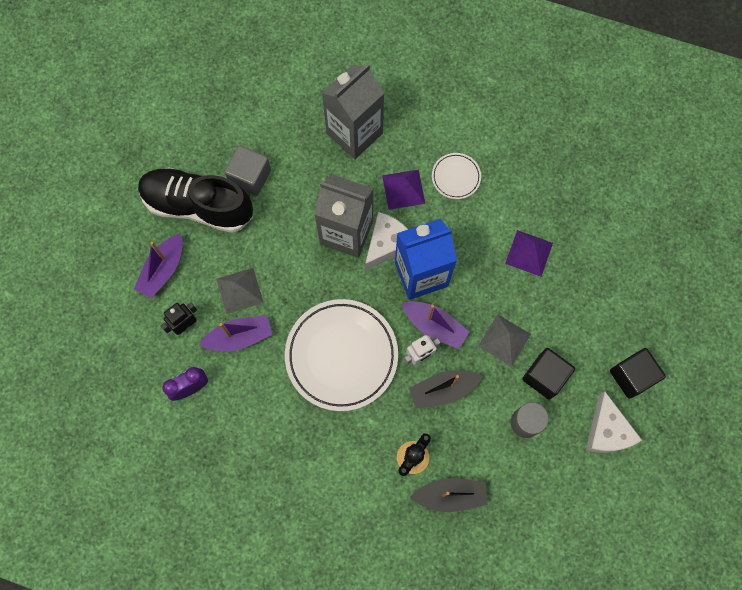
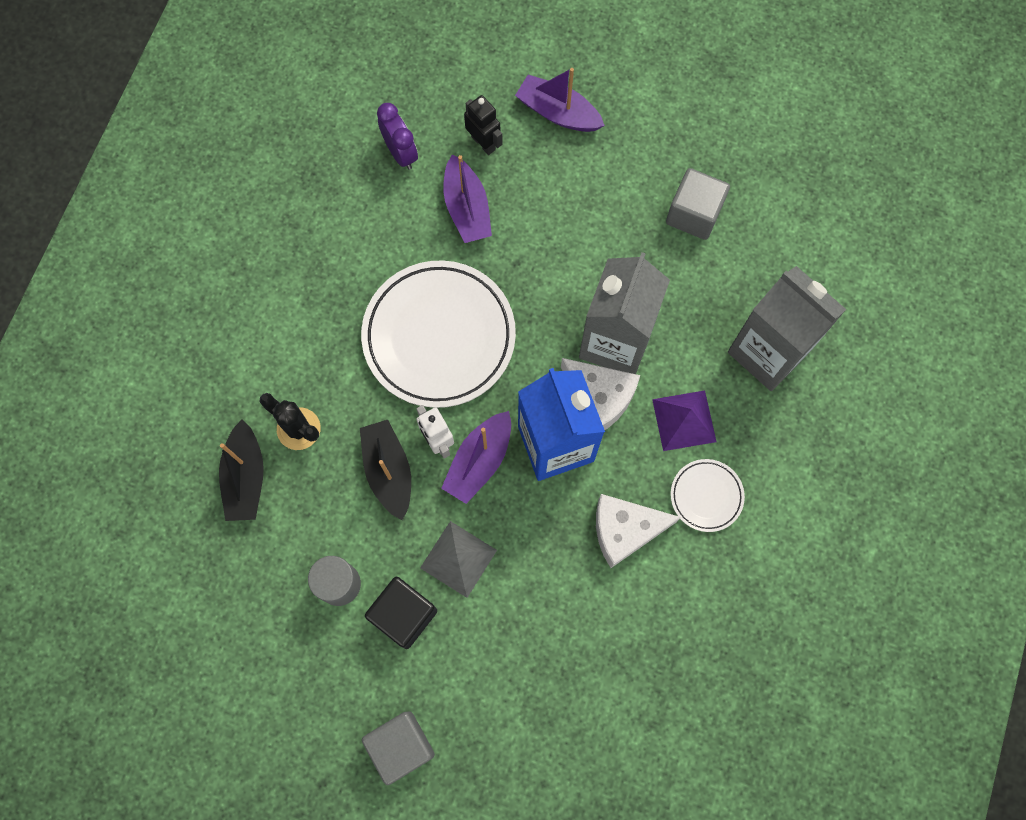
camera: 90 degrees right, 0 degrees up
black shoe [138,167,253,233] -> none
grey pyramid [216,268,264,314] -> none
purple pyramid [505,230,553,277] -> none
white cheese [586,391,642,453] -> white cheese moved to [596,494,681,568]
black cube [610,348,666,399] -> grey cube [362,711,435,785]

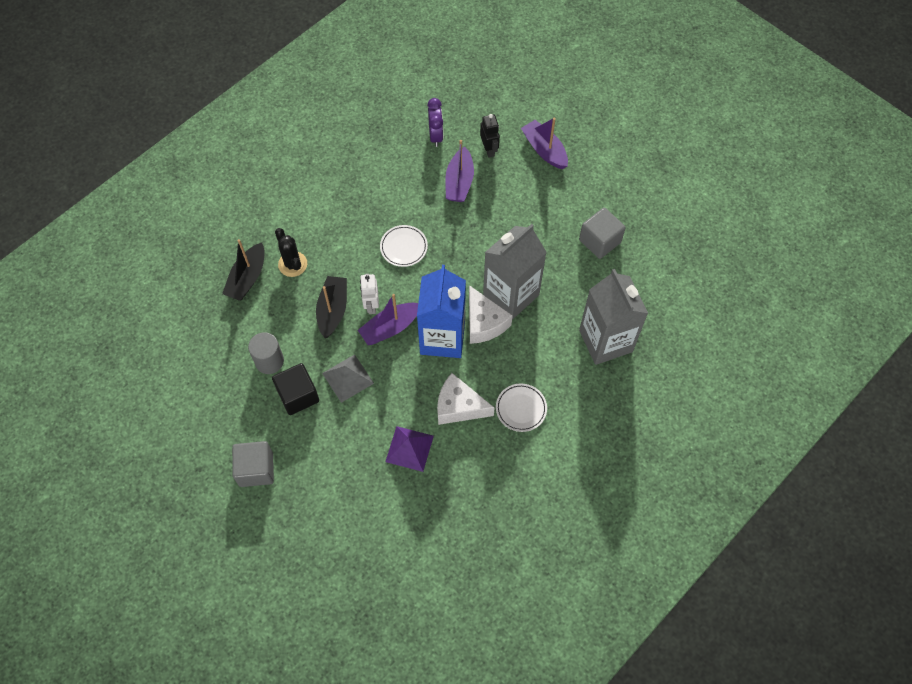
camera: 25 degrees right, 10 degrees down
white plate [361,260,516,408] -> white plate [380,225,428,267], size x0.46
purple pyramid [652,391,717,451] -> purple pyramid moved to [385,426,434,472]

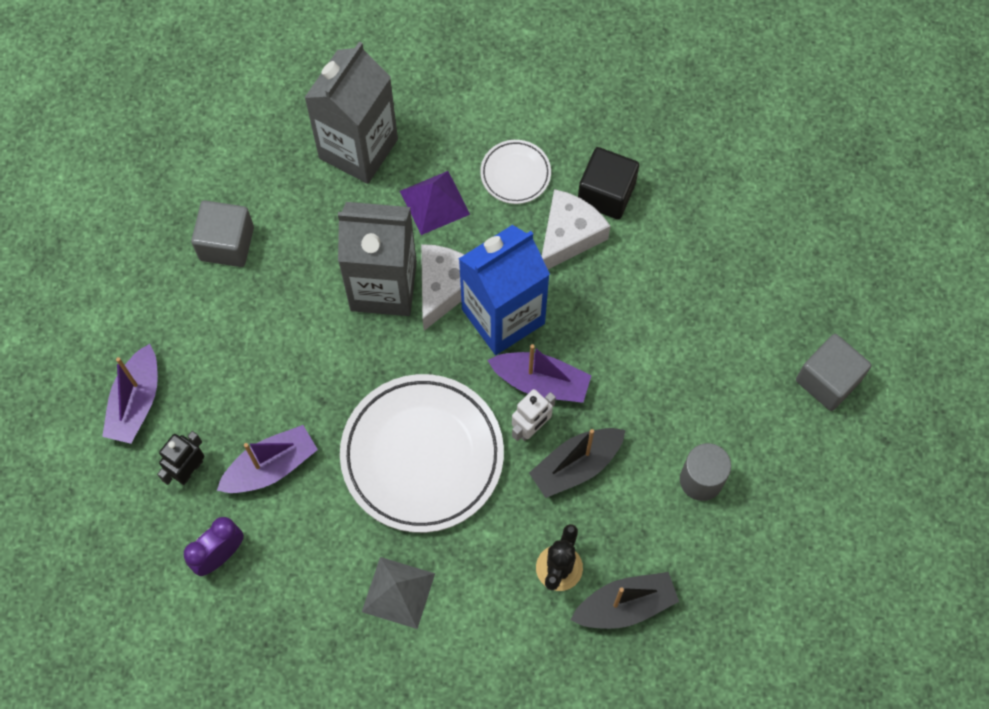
camera: 130 degrees left, 5 degrees up
black cube [272,363,319,415] -> black cube moved to [578,147,639,220]
grey pyramid [322,354,374,403] -> grey pyramid moved to [362,557,435,629]
white plate [380,225,428,267] -> white plate [340,374,504,533], size x2.16
purple pyramid [385,426,434,472] -> purple pyramid moved to [400,171,470,235]
white cheese [437,373,495,425] -> white cheese turned 120 degrees counterclockwise [542,189,610,269]

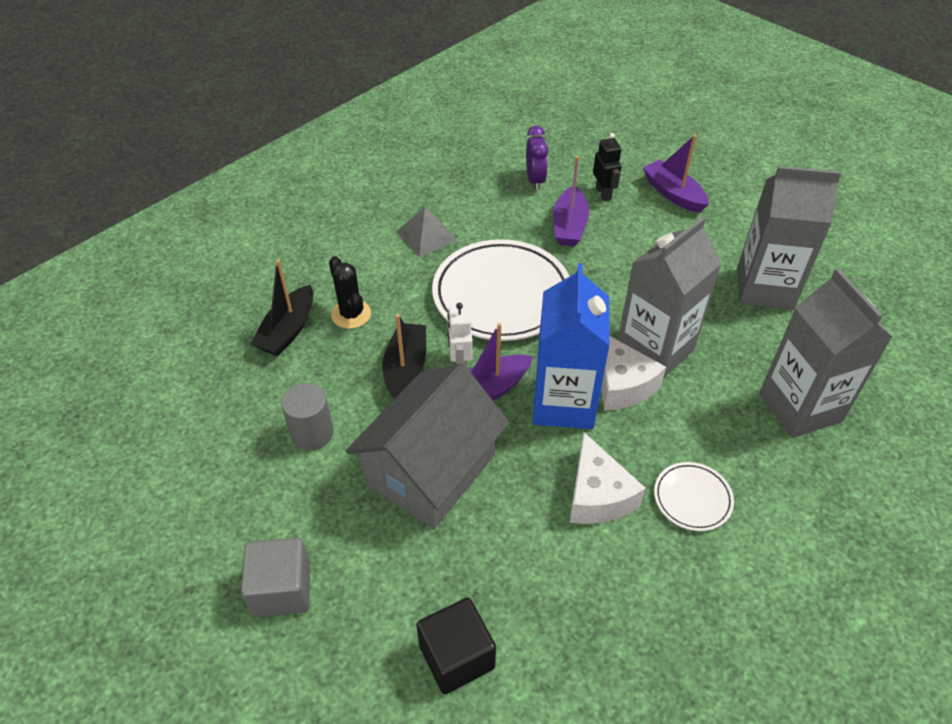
camera: 130 degrees right, 20 degrees down
grey cube [191,200,254,267] -> grey carton [737,166,842,310]
purple pyramid [400,171,470,235] -> none
black cube [578,147,639,220] -> black cube moved to [416,597,496,694]
none -> grey house [346,363,509,528]

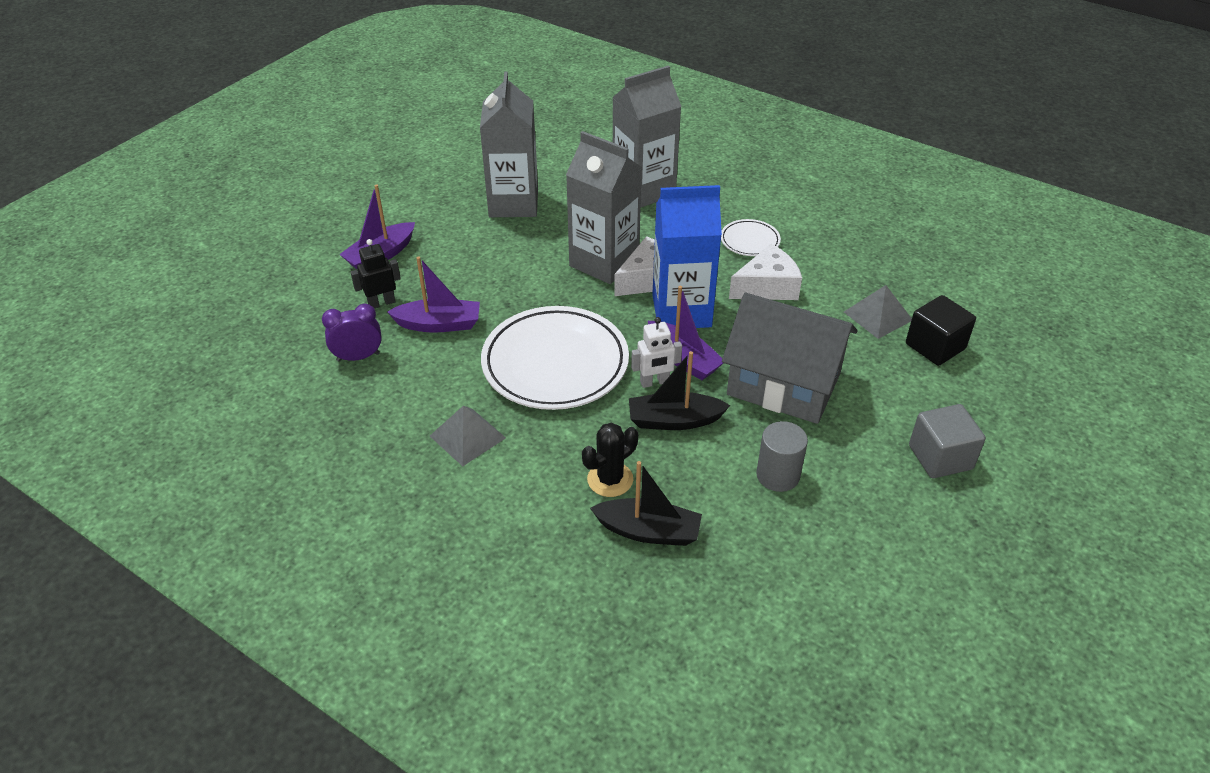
camera: 100 degrees left, 5 degrees down
none -> grey pyramid [844,285,912,339]

